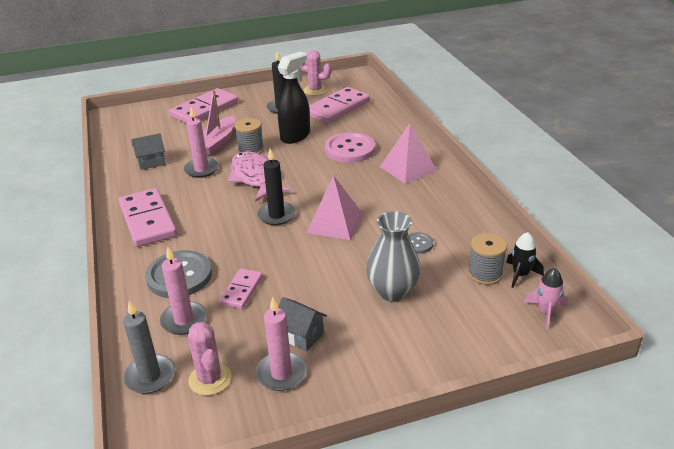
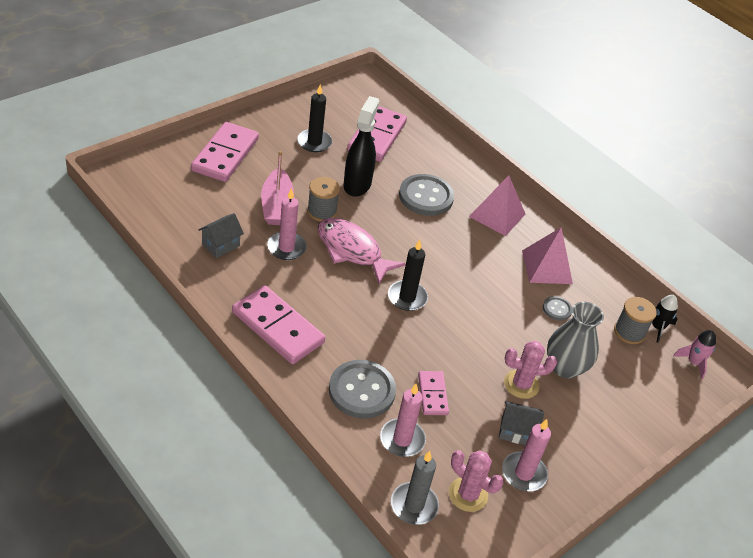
camera: 30 degrees left, 10 degrees up
pink cactus [300,50,331,96] -> pink cactus moved to [504,341,557,399]
pink pyramid [307,175,363,240] -> pink pyramid moved to [522,228,573,284]
pink button [325,132,375,163] -> grey button [399,174,454,216]

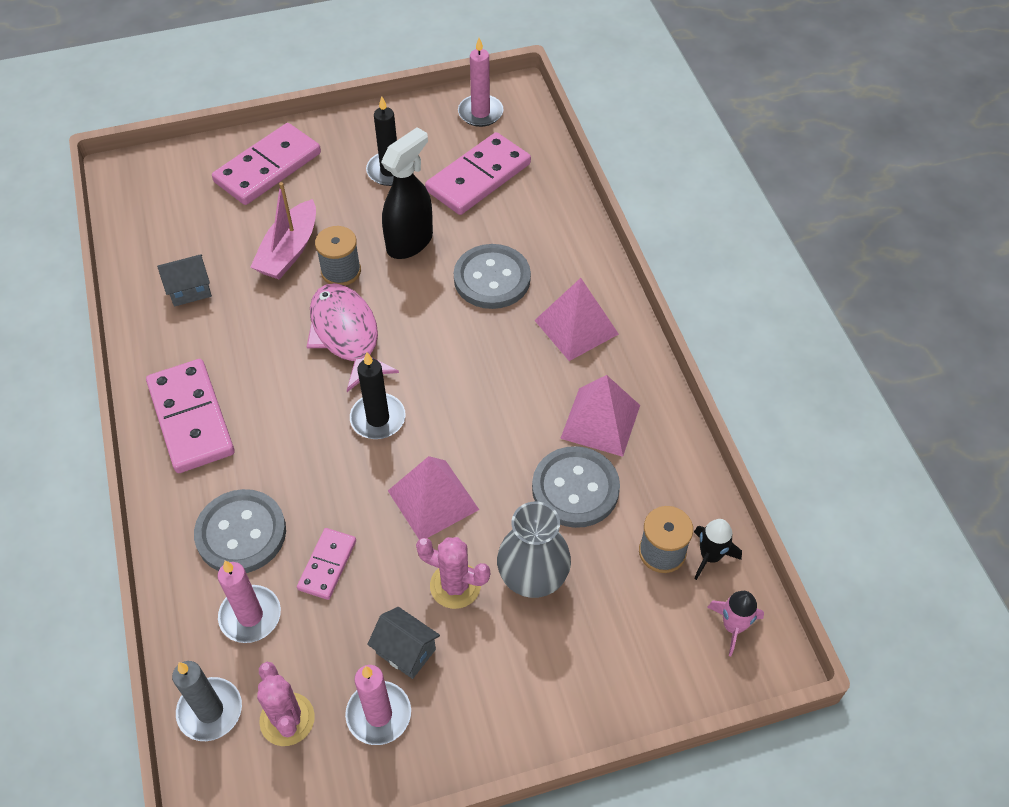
camera: 30 degrees right, 10 degrees up
pink candle [267,188,307,260] -> pink candle moved to [458,38,504,127]
grey button [543,296,572,321] -> grey button [532,446,620,528], size x2.04
none -> pink pyramid [388,456,479,540]

